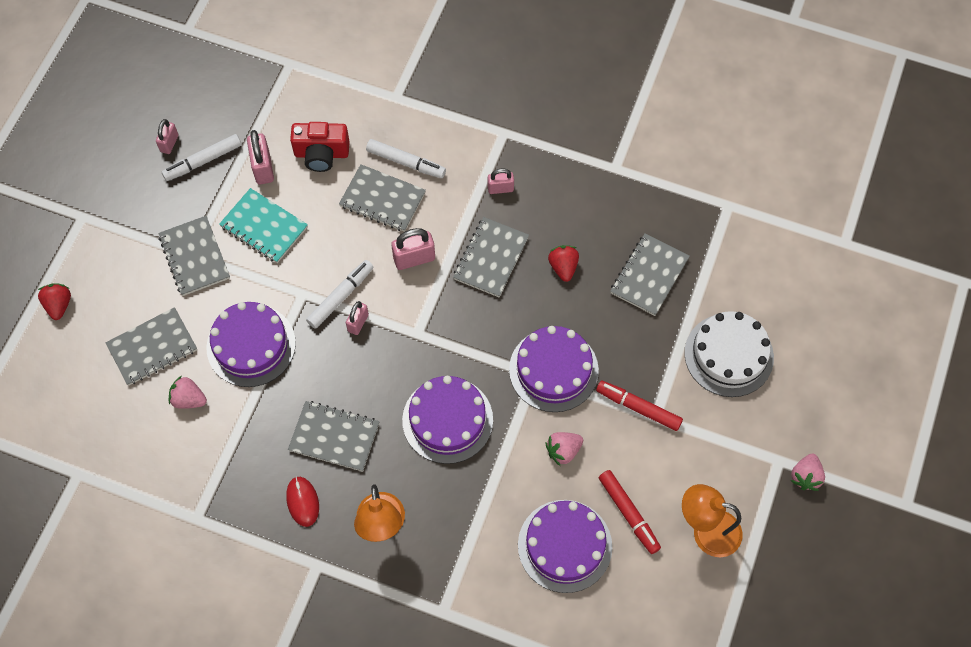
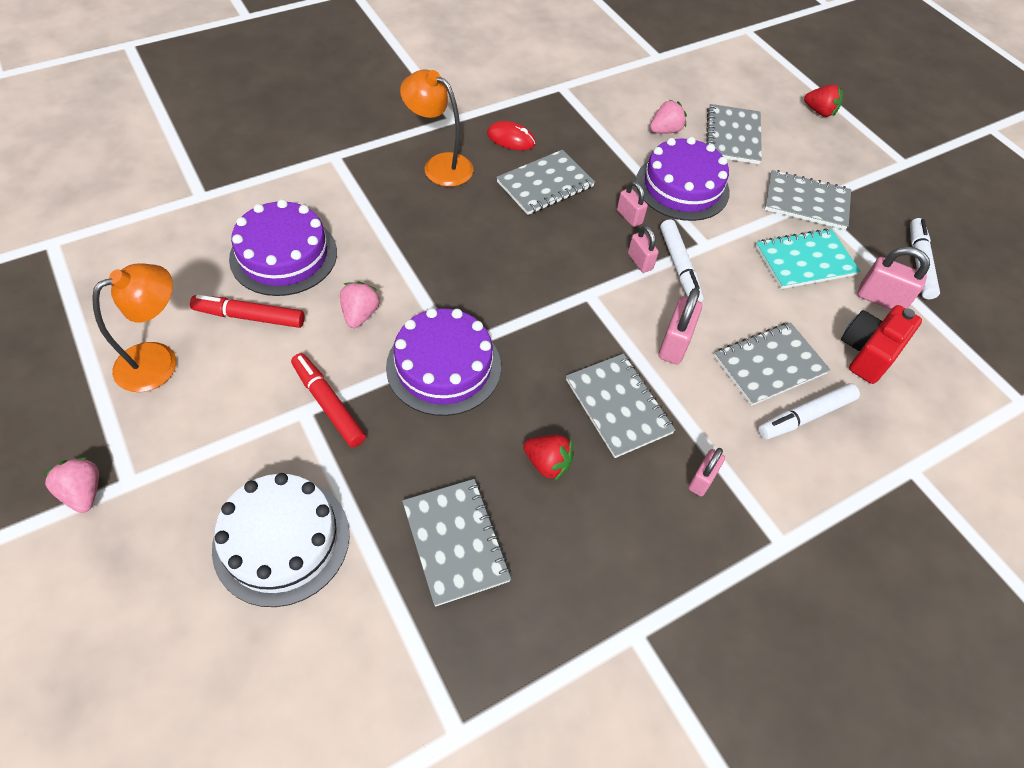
camera: 125 degrees right, 10 degrees down
pink padlock [156,119,179,154] -> pink padlock moved to [617,181,648,227]
purple cake [402,376,493,464] -> none
red marker [596,381,683,431] -> red marker turned 105 degrees counterclockwise [291,353,366,447]

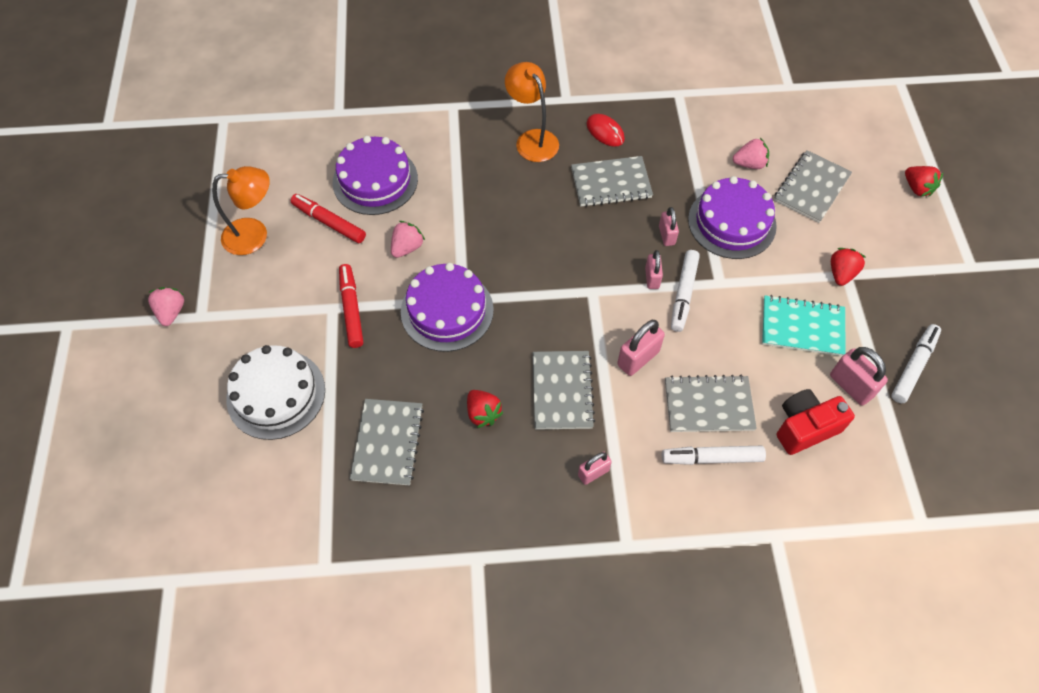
camera: 30 degrees right, 5 degrees up
grey notebook [764,170,851,230] -> red strawberry [831,248,865,286]

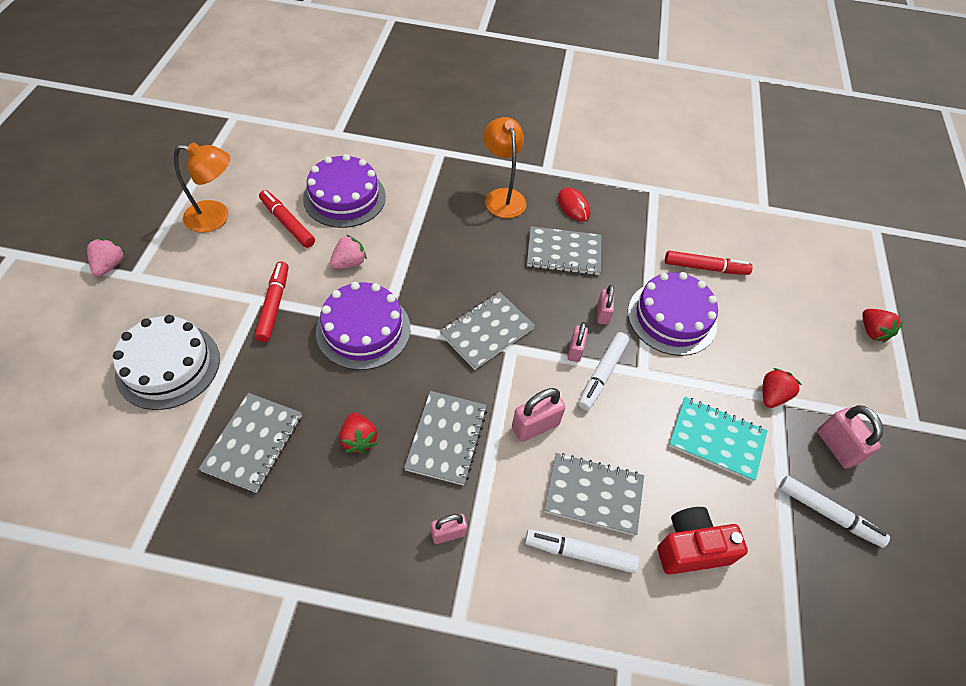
camera: 10 degrees right, 5 degrees down
pink strawberry [733,138,769,169] -> red marker [665,251,753,275]
grey notebook [774,150,852,223] -> grey notebook moved to [440,292,535,370]
pink padlock [830,347,888,405] -> pink padlock moved to [817,405,883,468]
white marker [891,324,941,403] -> white marker turned 75 degrees clockwise [779,475,890,548]

